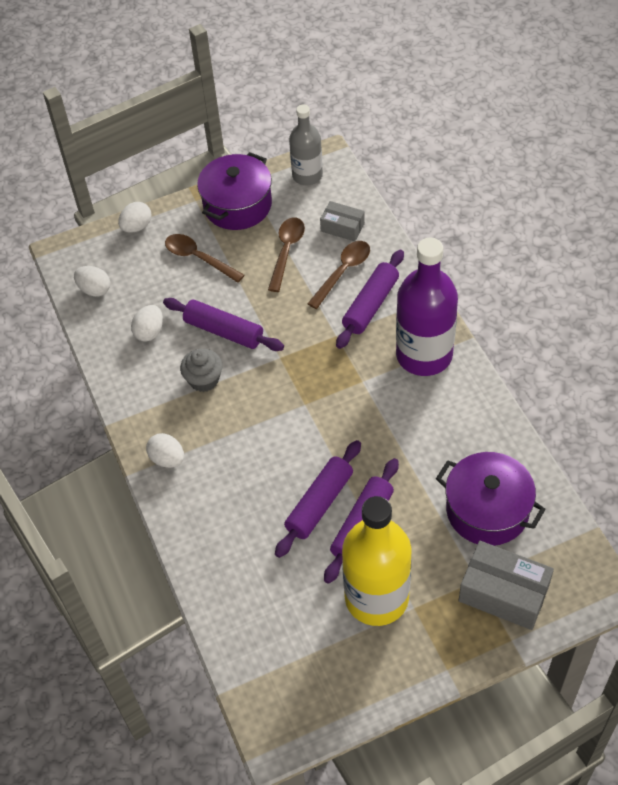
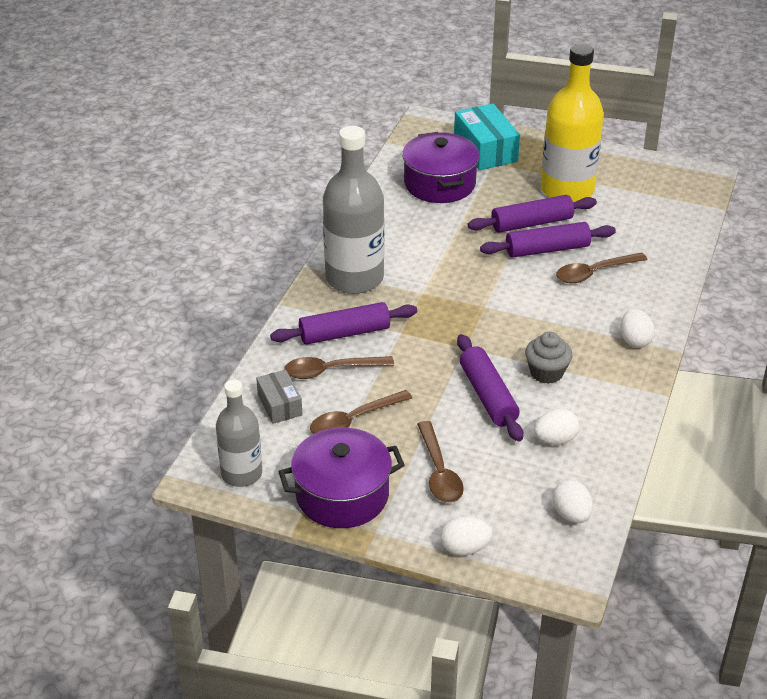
camera: 140 degrees left, 15 degrees down
purple bottle [396,238,458,376] -> grey bottle [323,126,384,294]
grey box [459,541,554,630] -> turquoise box [454,104,520,170]
none -> brown spoon [556,252,648,283]

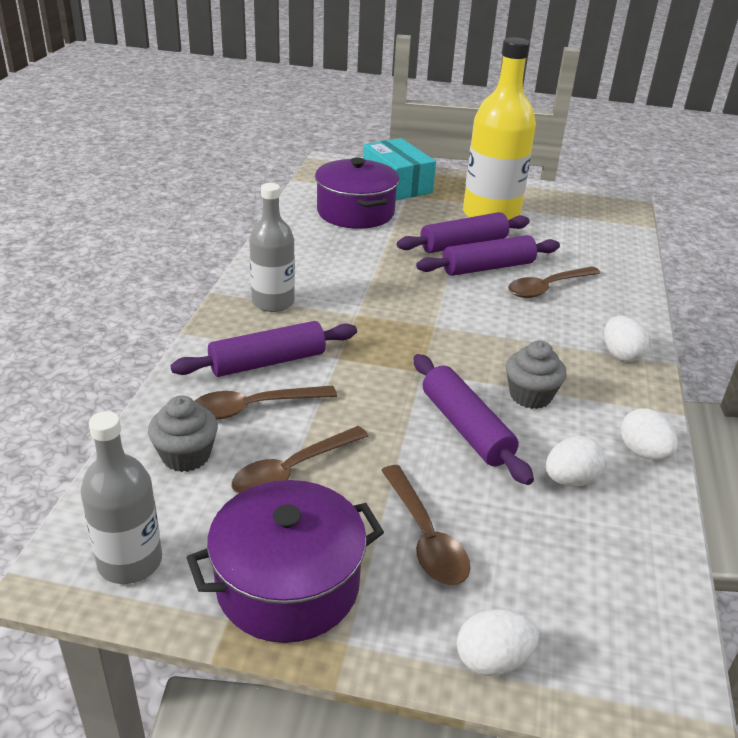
camera: 10 degrees left, 5 degrees down
grey box [256,370,302,424] -> grey cupcake [148,396,218,472]
grey bottle [323,126,384,294] -> grey bottle [249,183,295,312], size x0.60
white egg [552,480,593,523] -> white egg moved to [621,408,678,460]

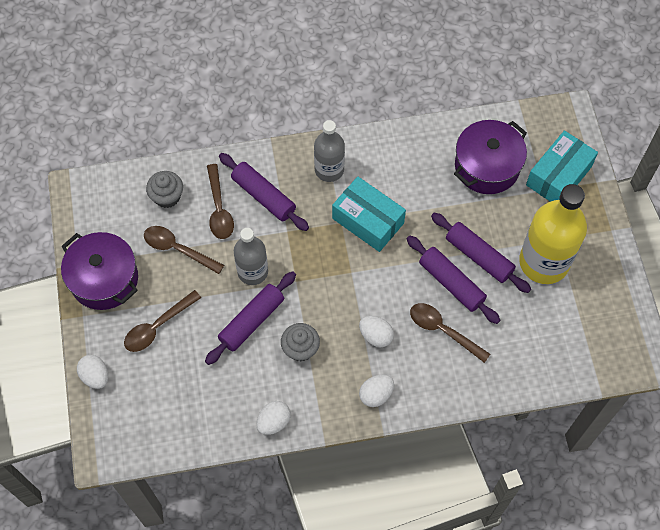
camera: 70 degrees right, 30 degrees up
grey bottle [80,411,162,584] -> grey bottle moved to [234,228,268,285]
brown spoon [195,385,337,420] -> brown spoon turned 150 degrees counterclockwise [207,164,234,239]
white egg [546,436,605,487] -> white egg moved to [359,316,394,347]
none -> turquoise box [332,176,406,252]

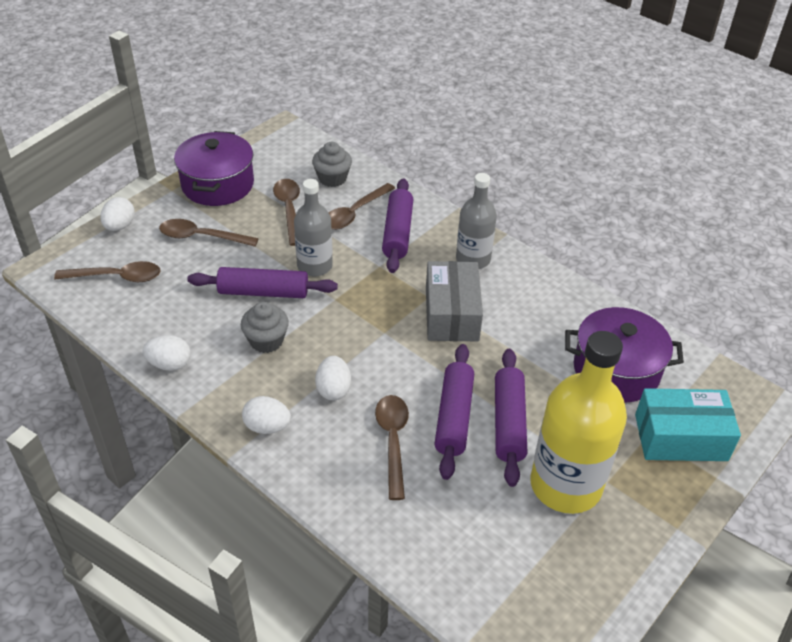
camera: 50 degrees right, 20 degrees down
turquoise box [332,176,406,252] -> grey box [426,261,483,341]
none -> brown spoon [54,261,161,282]

